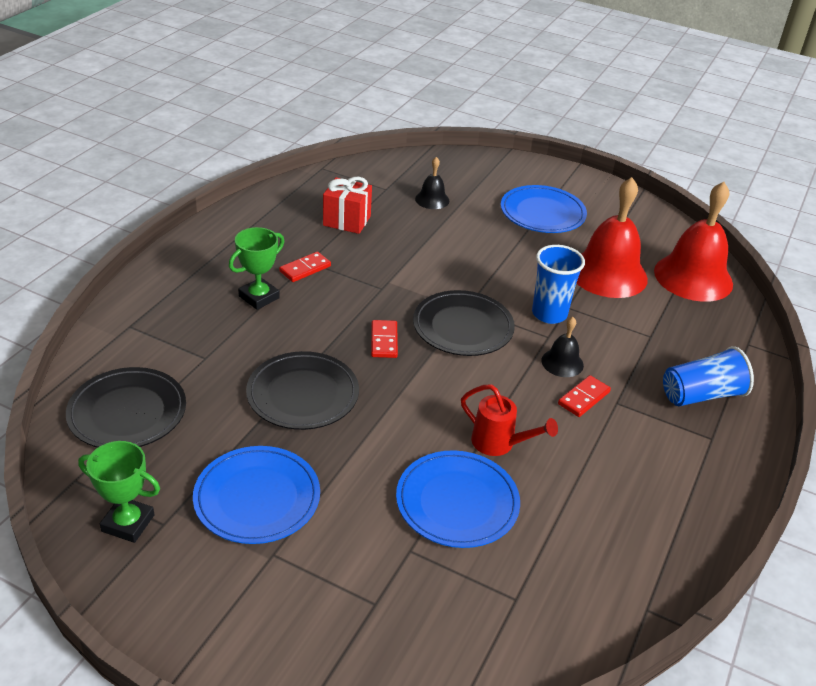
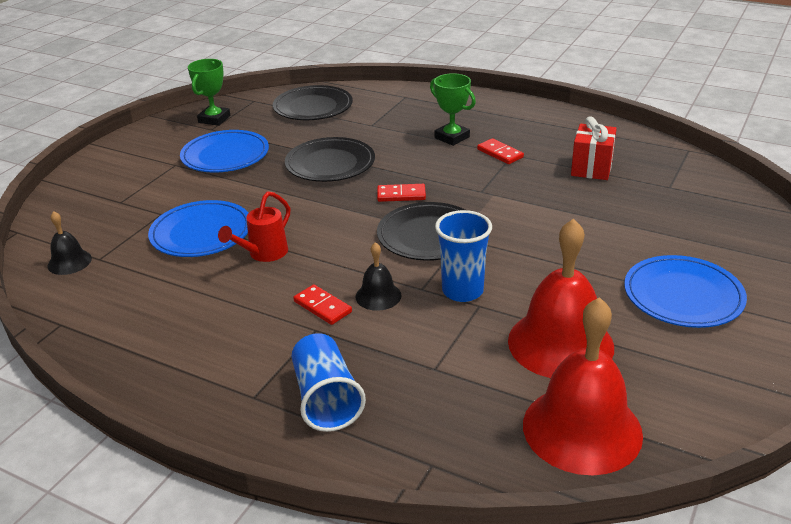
camera: 95 degrees right, 5 degrees down
black bell [415,157,450,209] -> black bell moved to [47,211,92,275]

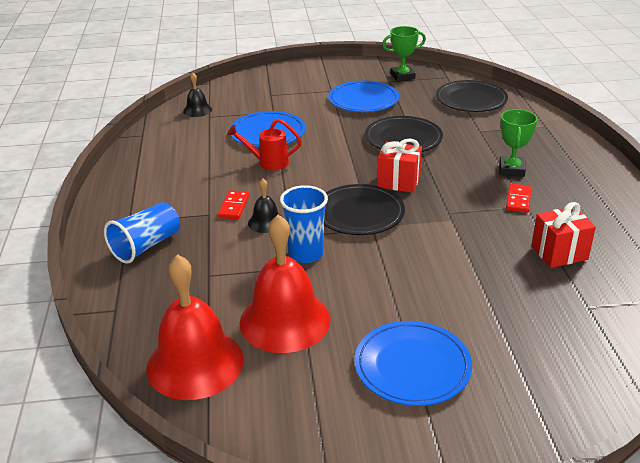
camera: 55 degrees right, 0 degrees up
red domino [377,184,426,202] -> red gift [377,139,422,193]

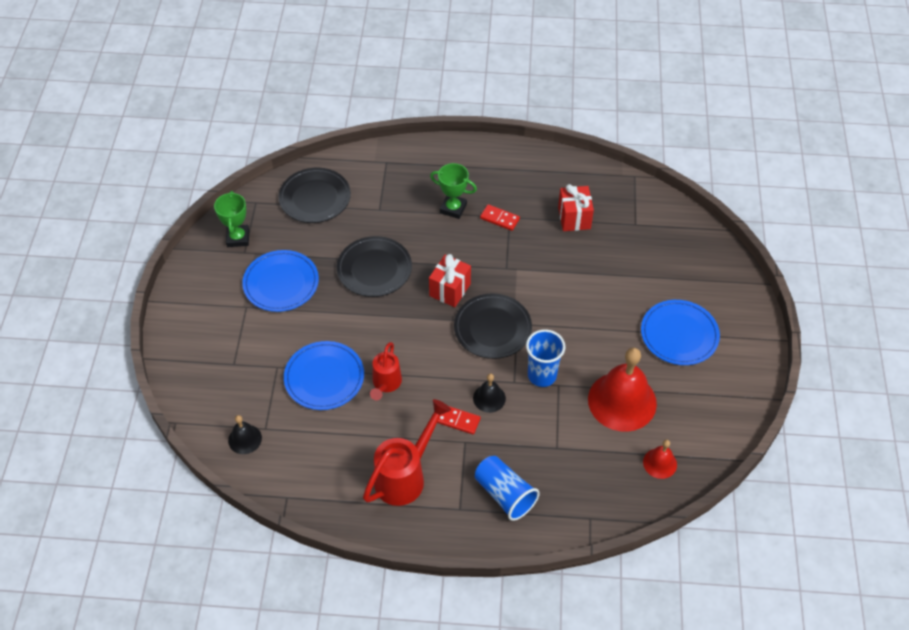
camera: 80 degrees left, 20 degrees up
red bell [146,254,244,400] -> red bell [643,440,677,479], size x0.48
none -> red watering can [363,399,451,506]

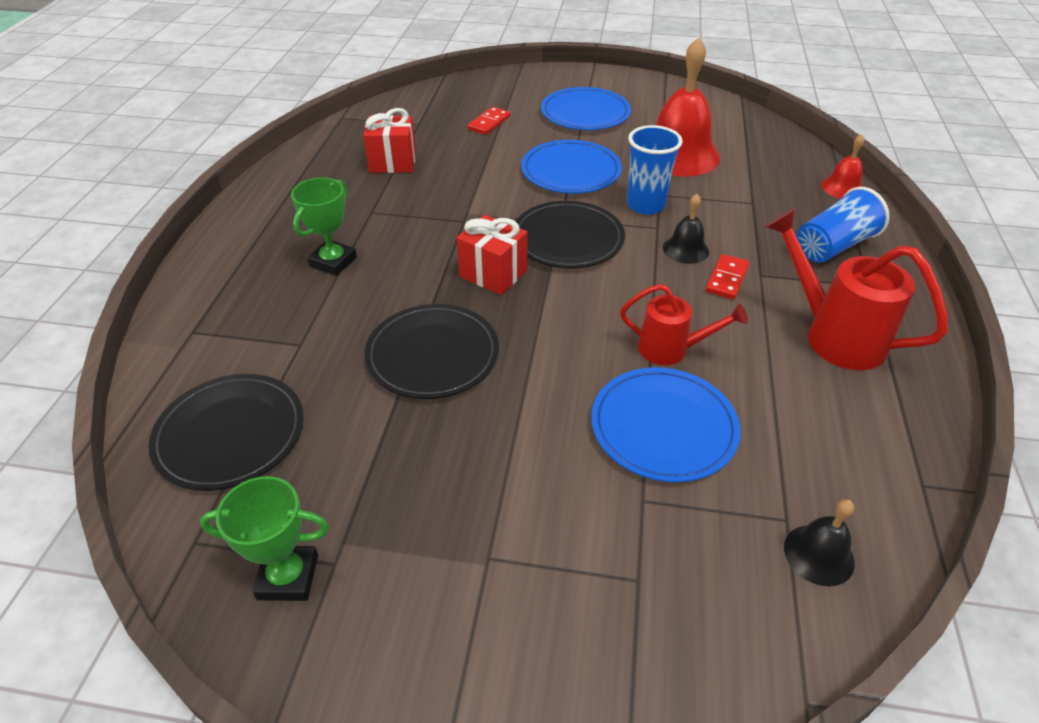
camera: 85 degrees left, 10 degrees down
blue plate [242,250,319,312] -> blue plate moved to [521,140,622,194]
red domino [480,204,520,231] -> red domino moved to [468,107,510,135]
red bell [643,440,677,479] -> red bell moved to [821,134,865,199]

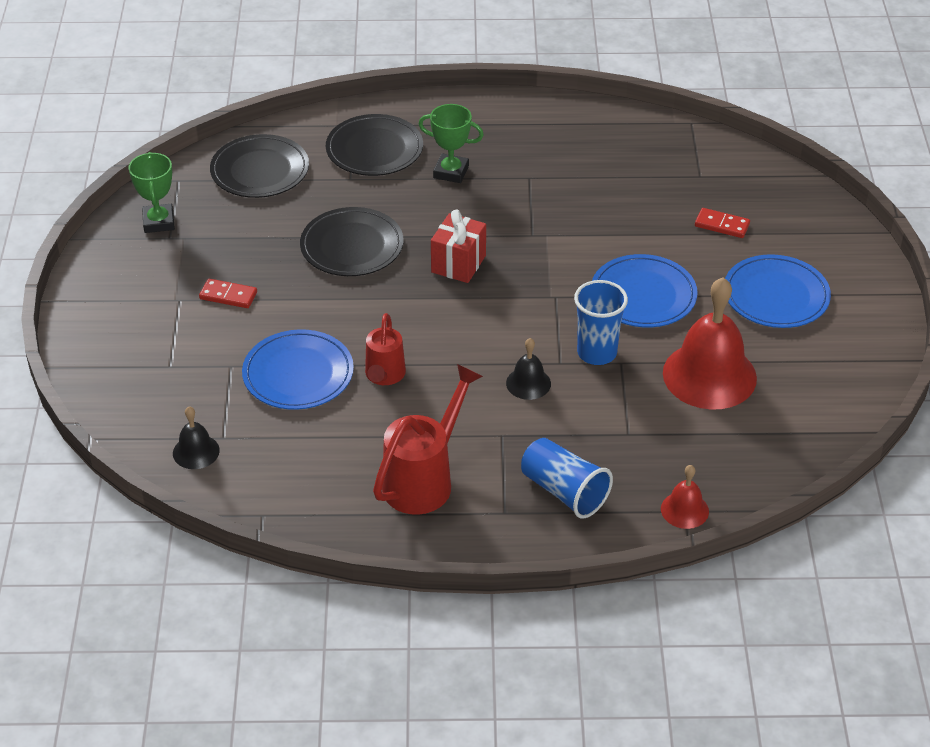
camera: 80 degrees right, 0 degrees up
red gift [363,108,416,173] -> none
black plate [515,201,625,268] -> black plate moved to [326,114,423,176]
red domino [706,254,749,299] -> red domino moved to [199,279,257,308]

